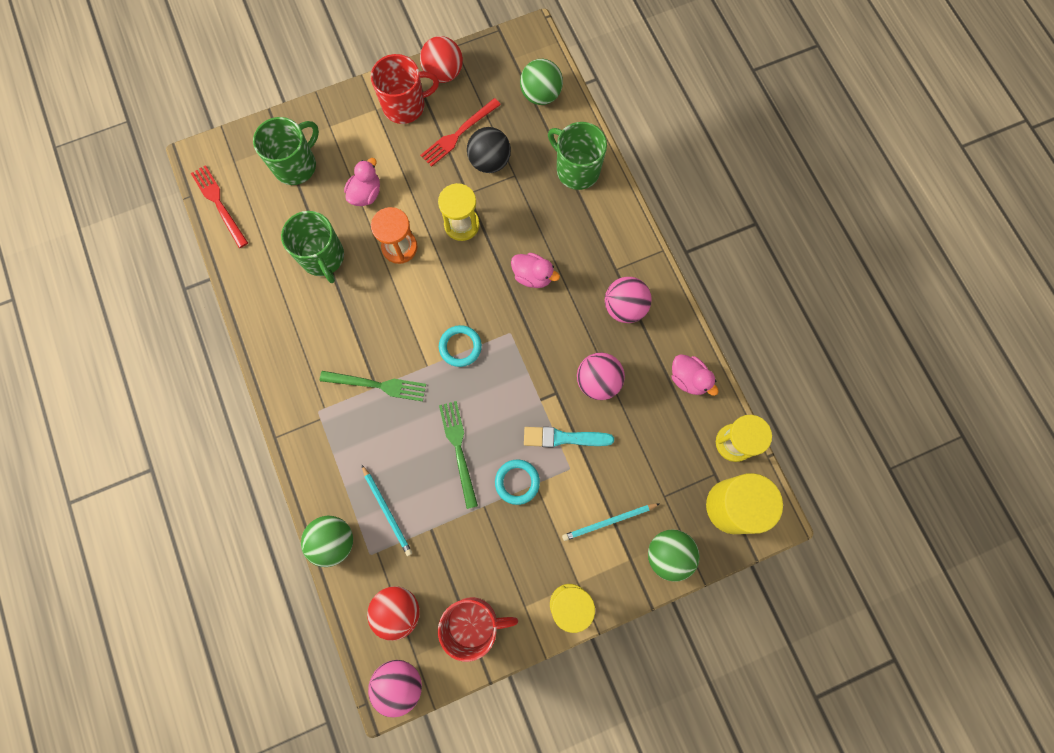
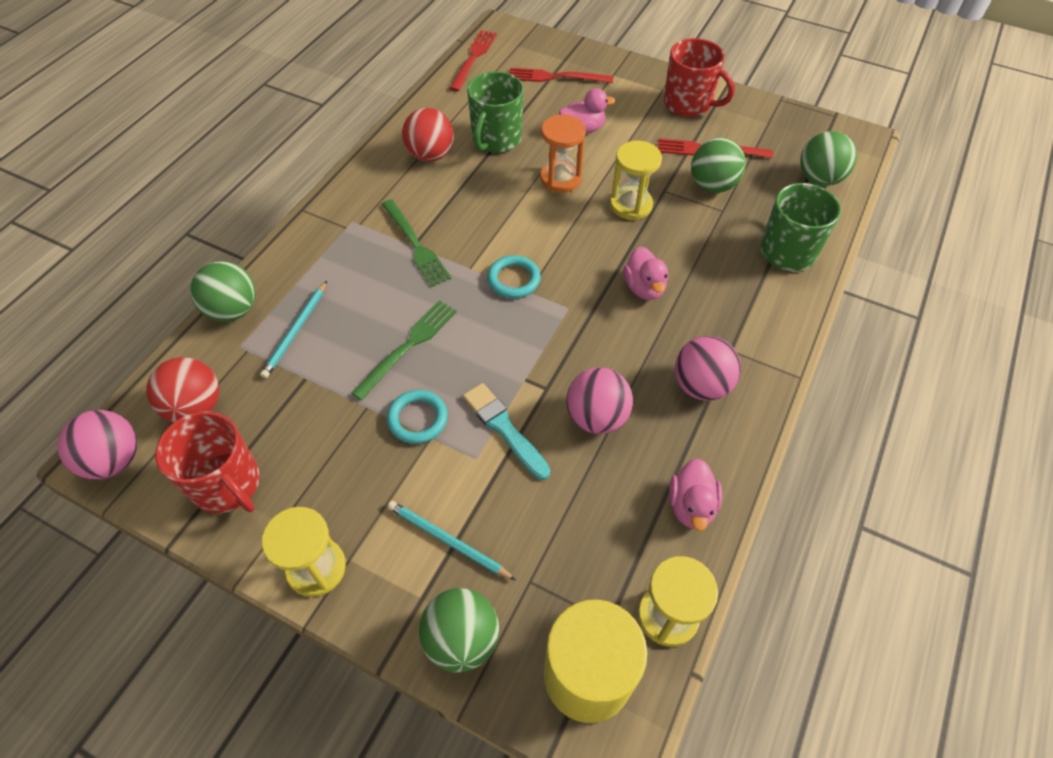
camera: 50 degrees right, 20 degrees down
green mug [253,117,319,185] -> red fork [509,68,613,83]
red ball [420,36,463,83] -> red ball moved to [402,108,454,162]
black ball [467,127,511,173] -> green ball [691,138,746,193]

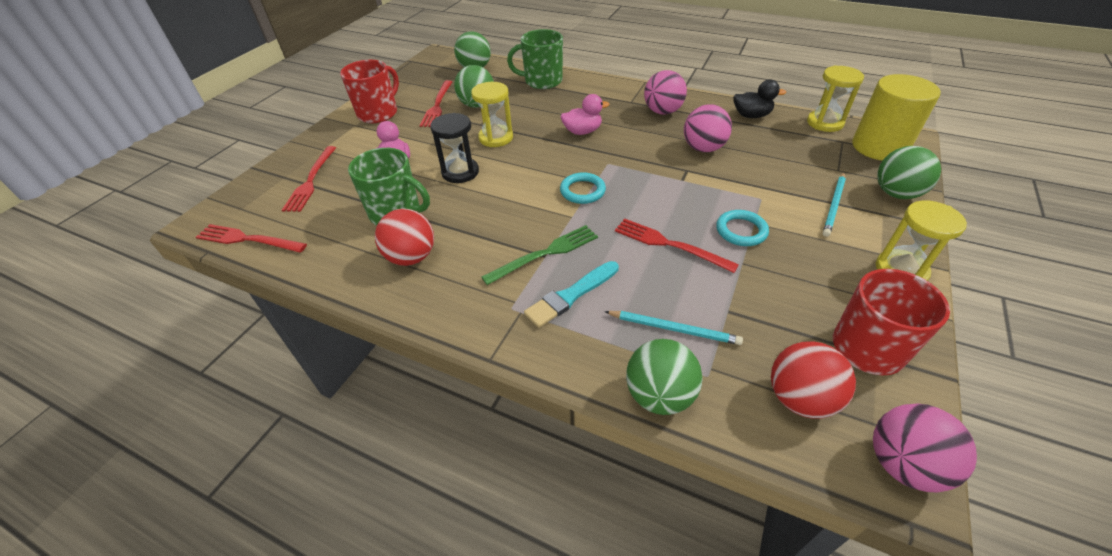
camera: 90 degrees left, 10 degrees down
green fork [351,301,457,400] -> red fork [615,218,739,273]
turquoise brush [463,383,550,480] -> turquoise brush moved to [524,261,619,328]
orange hourglass [540,115,586,193] -> black hourglass [430,113,479,183]
pink duck [669,459,722,531] -> black duck [733,80,786,118]

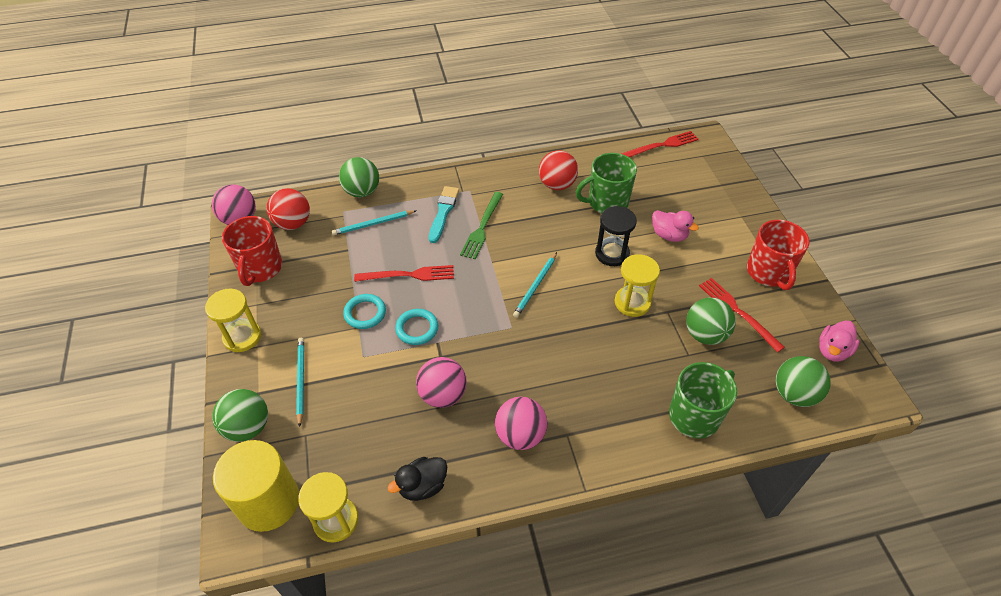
camera: 140 degrees right, 5 degrees up
red fork [282,146,336,212] -> none
turquoise ring [560,172,606,204] -> turquoise ring moved to [395,309,438,345]
pink duck [561,94,609,135] -> pink duck moved to [819,320,860,362]
none -> turquoise pencil [513,252,557,318]

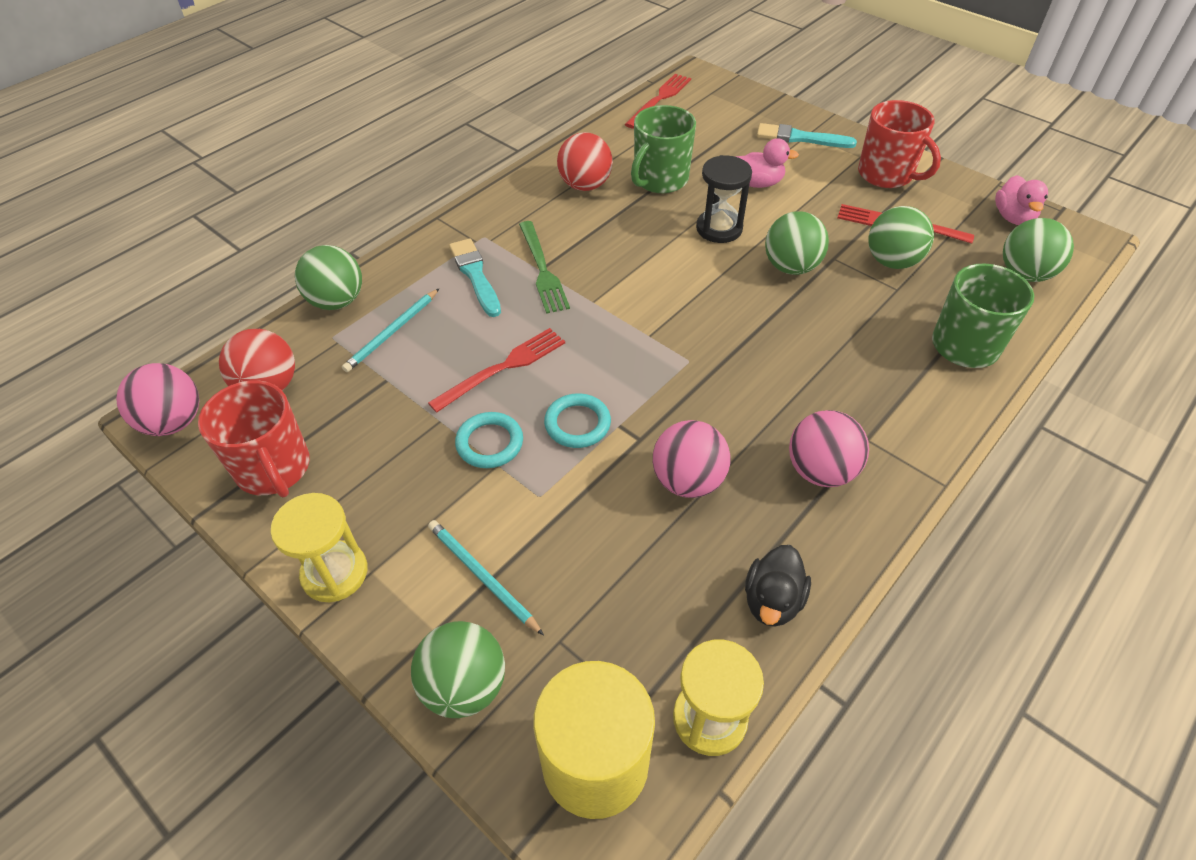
camera: 35 degrees left, 0 degrees up
turquoise pencil [513,252,557,318] -> none
yellow hourglass [615,254,660,317] -> green ball [765,211,829,275]
none -> turquoise brush [757,123,857,148]

